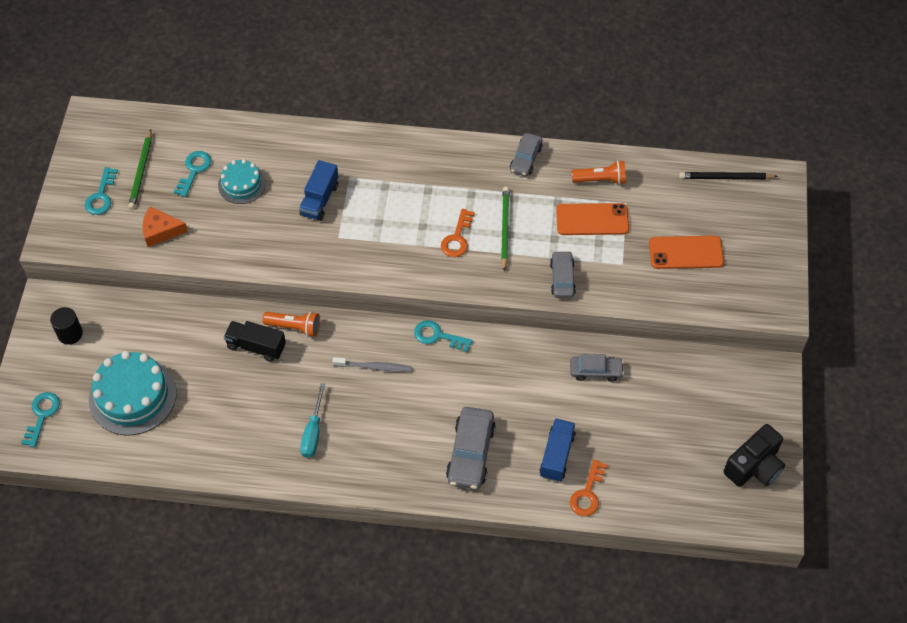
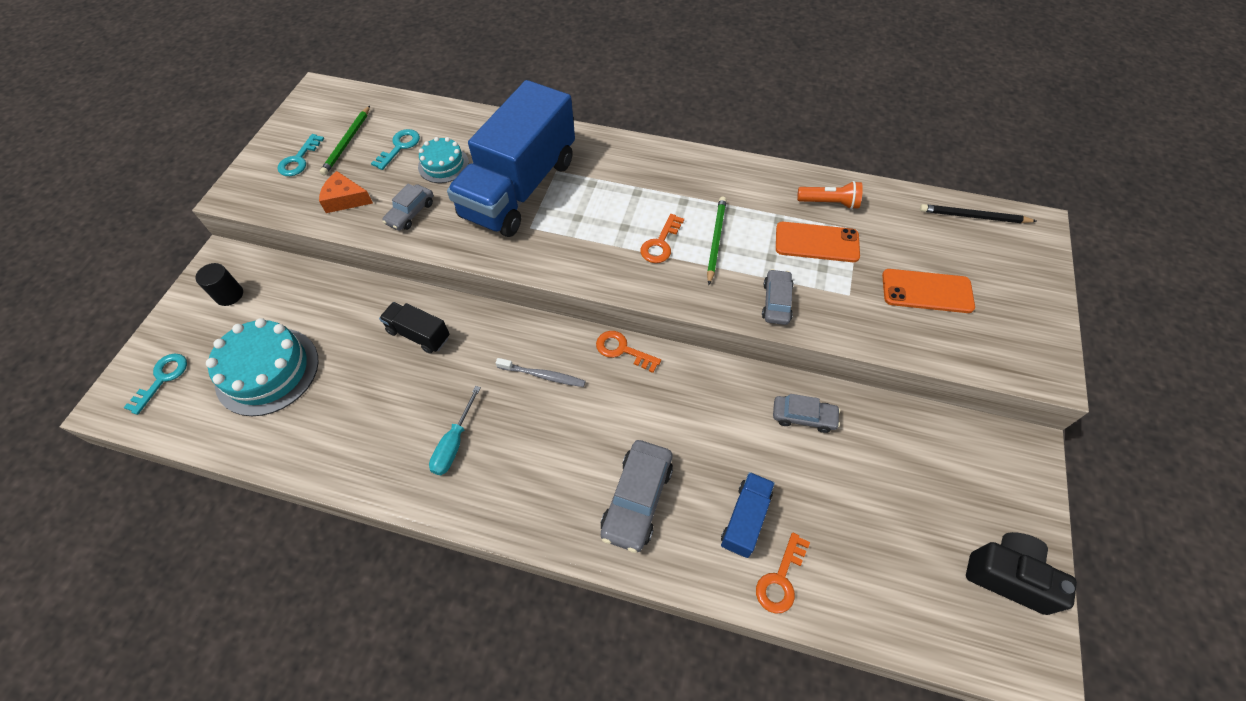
camera: 10 degrees right, 0 degrees up
orange flashlight [262,312,320,337] -> none
blue truck [299,160,338,221] -> blue truck [447,80,575,237], size x2.36
turquoise key [414,320,472,352] -> orange key [596,331,661,373]
grey car [510,133,543,176] -> grey car moved to [382,184,433,231]
black camera [723,424,785,487] -> black camera turned 120 degrees counterclockwise [966,532,1077,615]

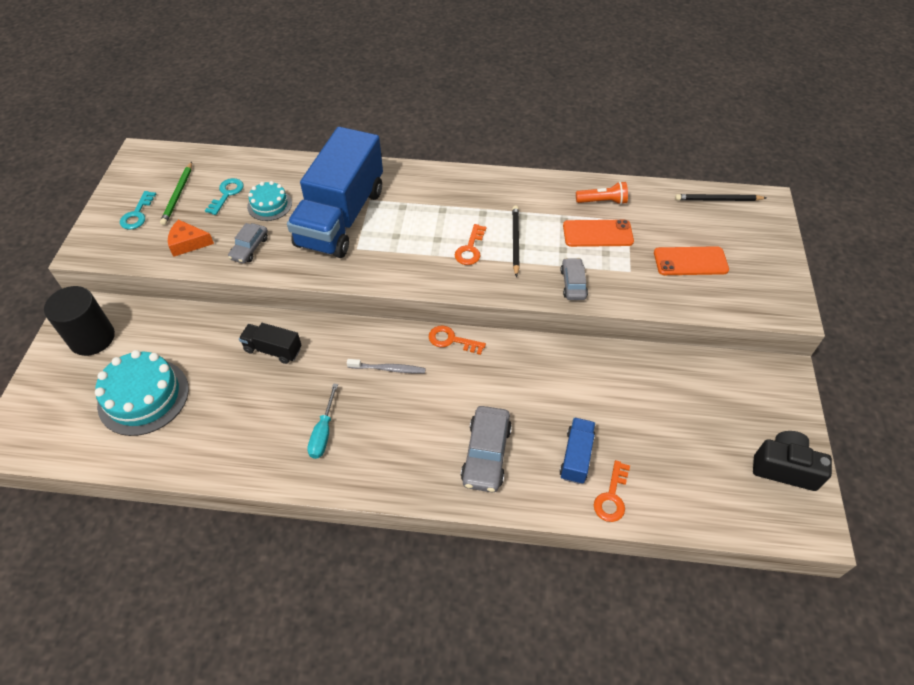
camera: 10 degrees left, 5 degrees down
turquoise key [124,353,187,415] -> none
black cylinder [195,263,243,306] -> black cylinder [44,286,115,356], size x1.79
green pencil [707,197,726,285] -> black pencil [512,206,520,277]
grey car [773,394,840,433] -> none

